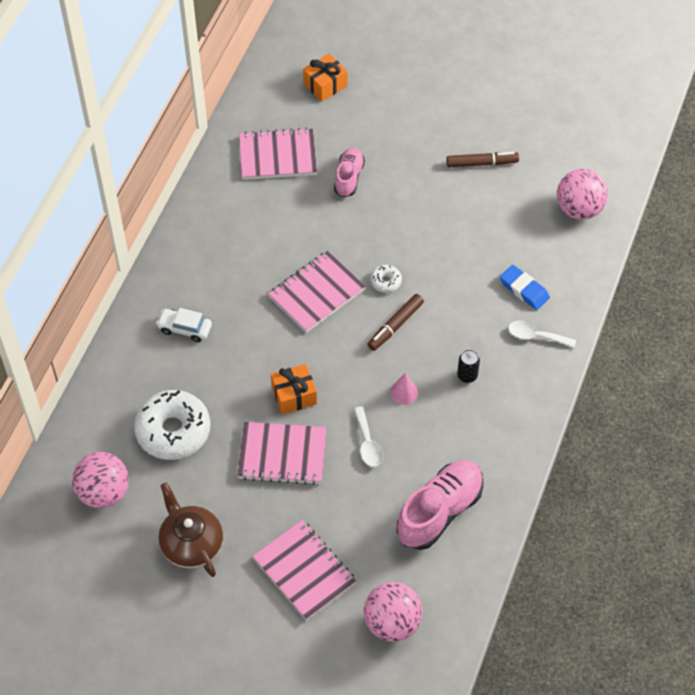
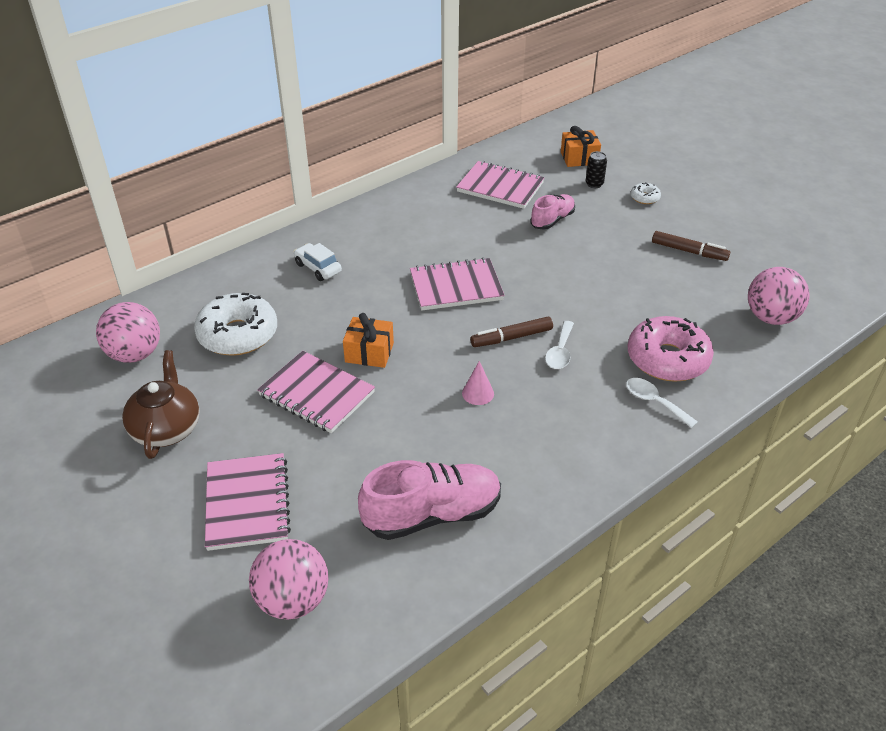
camera: 30 degrees right, 15 degrees down
white spoon [354,406,383,467] -> white spoon moved to [545,321,574,369]
white donut [370,265,402,293] -> white donut moved to [630,182,661,204]
black can [457,349,480,383] -> black can moved to [586,151,607,188]
blue eraser [500,265,550,310] -> pink donut [628,316,714,382]

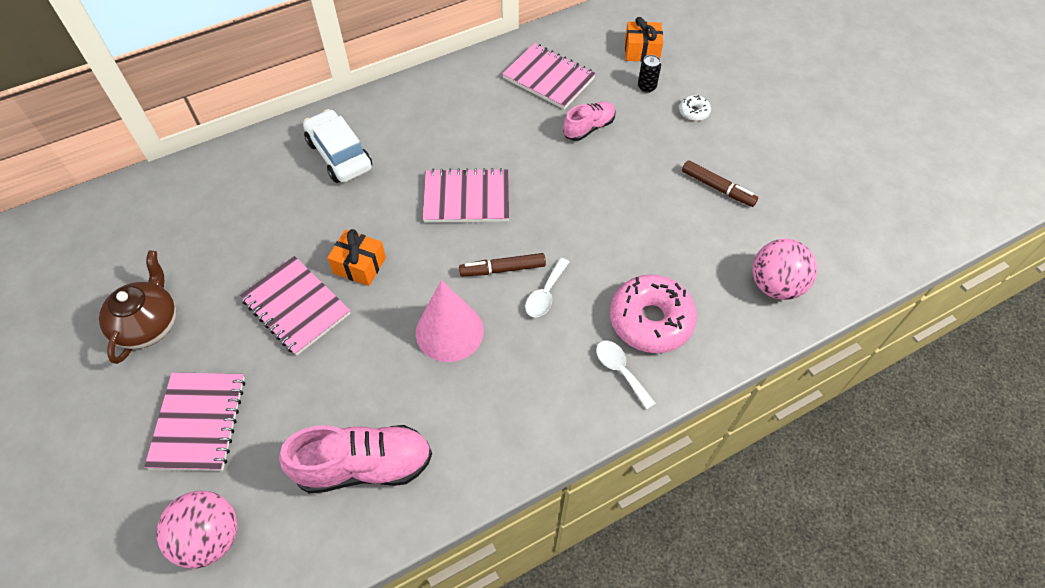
camera: 10 degrees right, 15 degrees up
pink ball [96,302,160,363] -> none
white donut [194,293,277,356] -> none
white car [294,243,342,281] -> white car [303,109,372,183], size x1.63
pink cone [462,361,494,405] -> pink cone [416,280,484,362], size x2.13

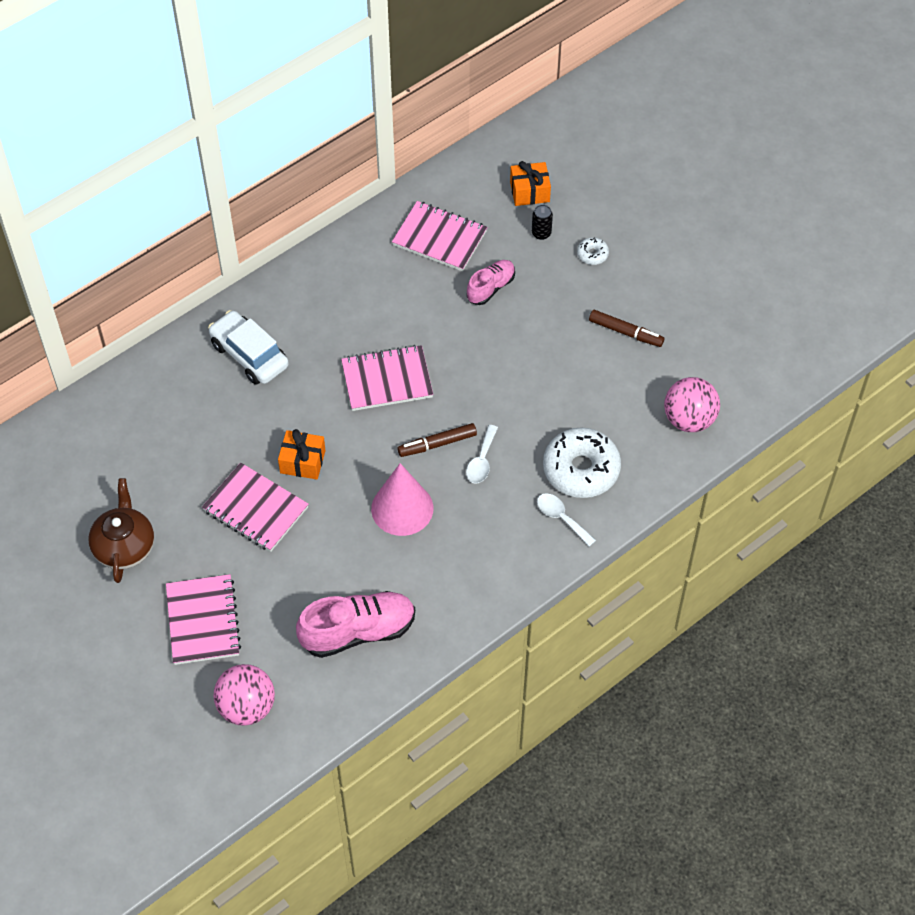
camera: 10 degrees left, 0 degrees up
pink donut [610,274,697,353] -> white donut [543,427,621,498]

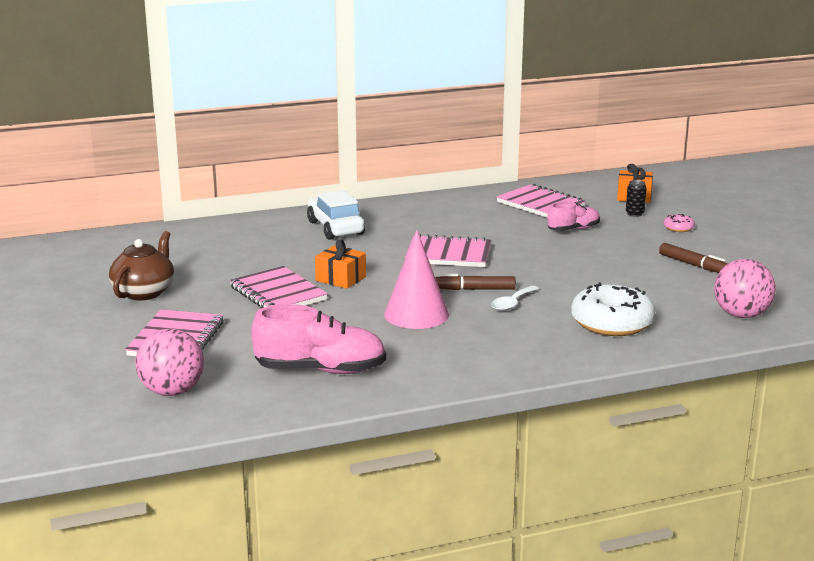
camera: 20 degrees right, 35 degrees down
white spoon [537,493,596,547] -> none
white donut [577,237,609,265] -> pink donut [664,214,695,232]

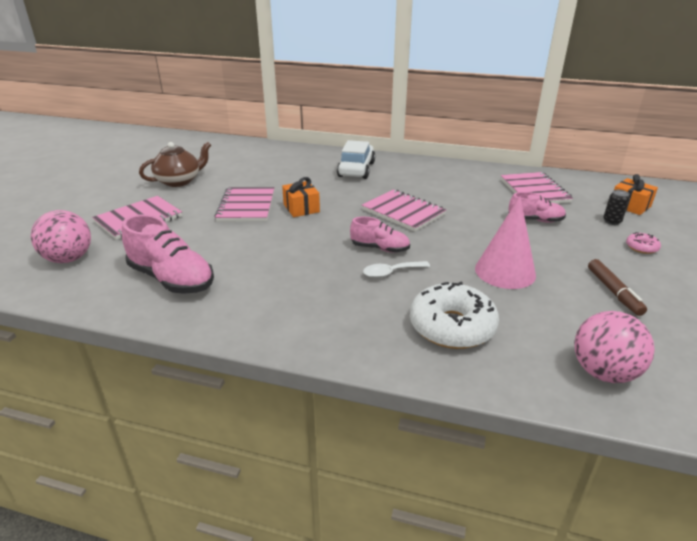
camera: 35 degrees right, 10 degrees up
pink cone [384,230,449,329] -> pink cone moved to [475,196,536,289]
brown marker [435,274,516,290] -> pink shoe [350,217,410,253]

